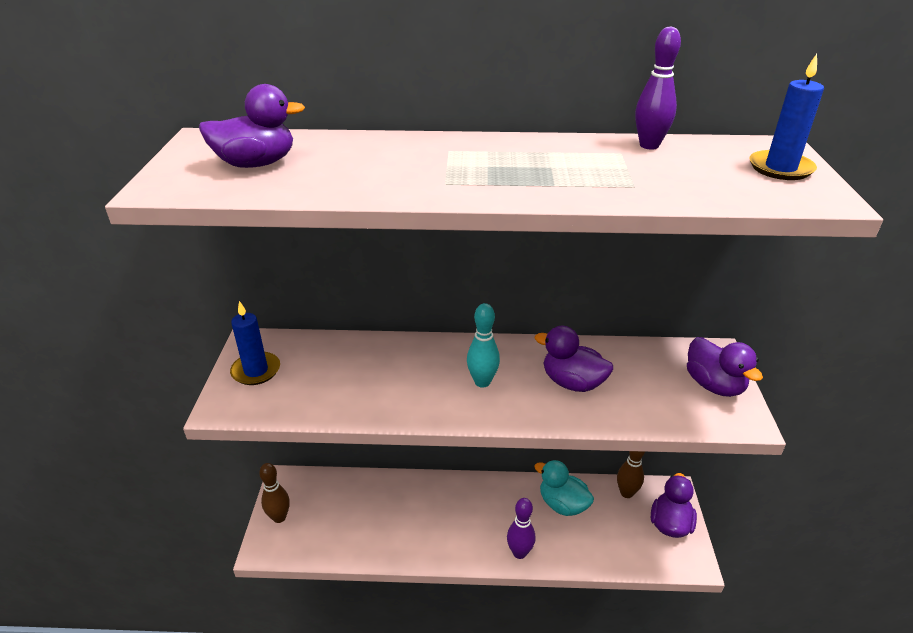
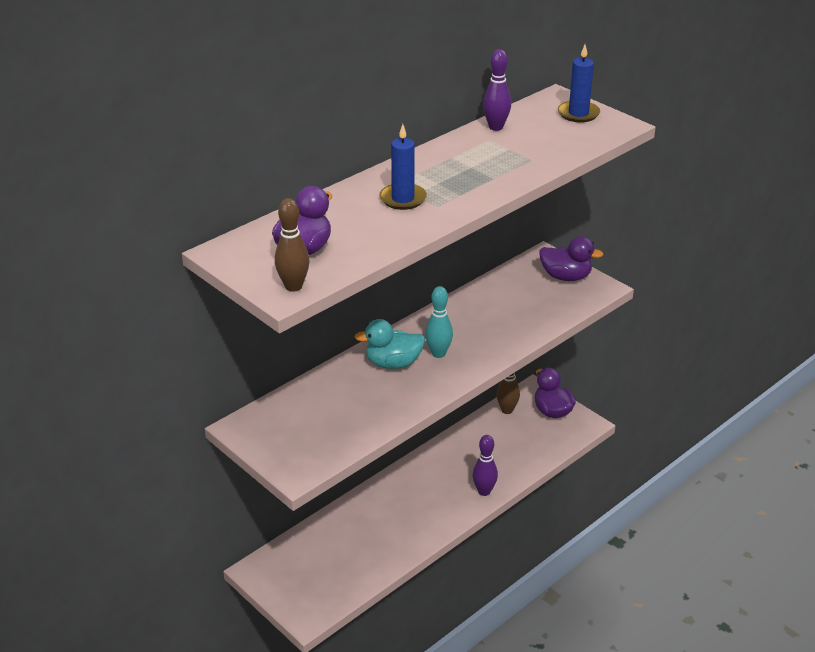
camera: 45 degrees left, 0 degrees up
blue candle [230,301,280,385] -> blue candle moved to [379,124,427,210]
brown bowling pin [259,463,290,523] -> brown bowling pin moved to [275,198,309,292]
turquoise duck [534,460,594,516] -> turquoise duck moved to [355,319,425,369]
purple duck [535,326,613,392] -> none

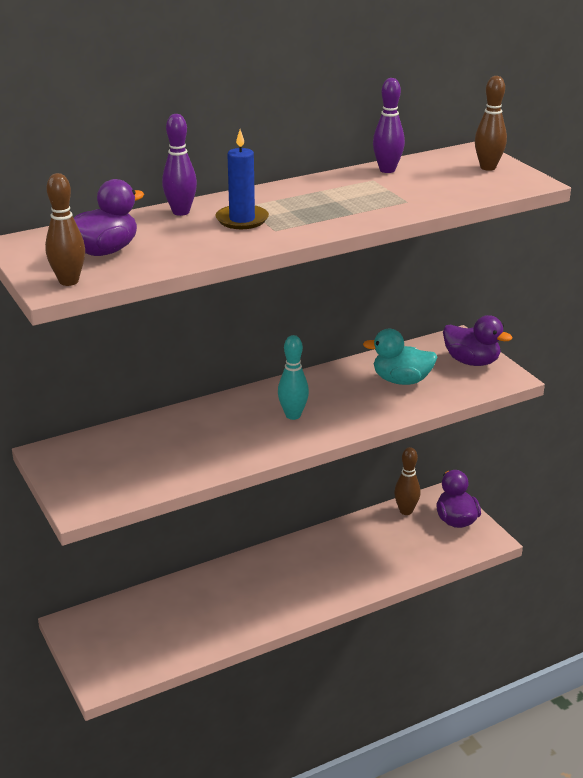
camera: 15 degrees right, 5 degrees down
turquoise duck [355,319,425,369] -> turquoise duck moved to [363,329,437,385]
purple bowling pin [473,435,498,496] -> purple bowling pin moved to [162,114,197,216]
blue candle [558,45,600,123] -> brown bowling pin [475,76,507,171]

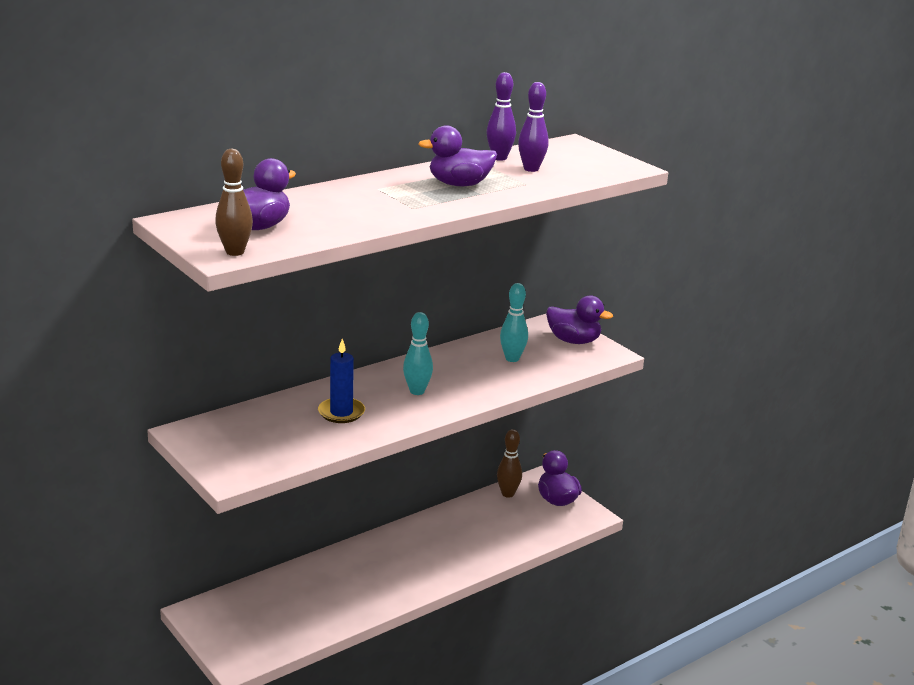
camera: 10 degrees left, 5 degrees down
purple bowling pin [162,114,197,216] -> purple bowling pin moved to [518,82,549,172]
blue candle [215,129,269,229] -> blue candle moved to [318,339,365,423]
turquoise duck [363,329,437,385] -> turquoise bowling pin [500,283,528,362]
brown bowling pin [475,76,507,171] -> none
none -> purple duck [418,125,497,186]

